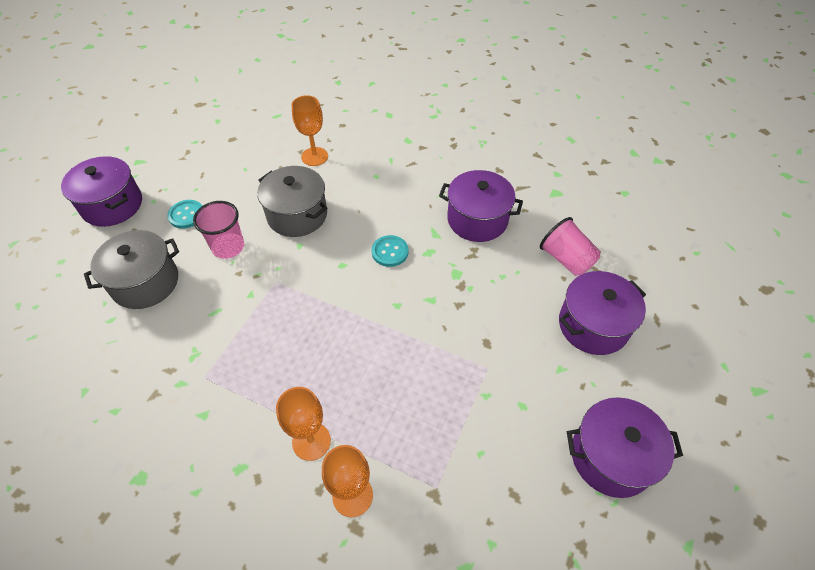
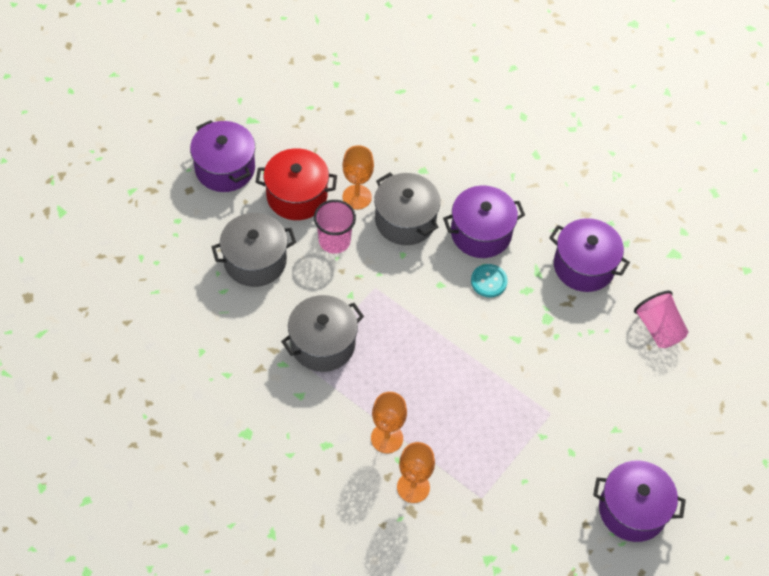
camera: 10 degrees right, 5 degrees up
turquoise button [167,200,202,229] -> red pot [256,148,337,220]
orange goblet [292,95,328,166] -> orange goblet moved to [342,145,374,210]
purple pot [559,271,646,355] -> purple pot moved to [443,185,525,258]
none -> grey pot [281,295,364,372]

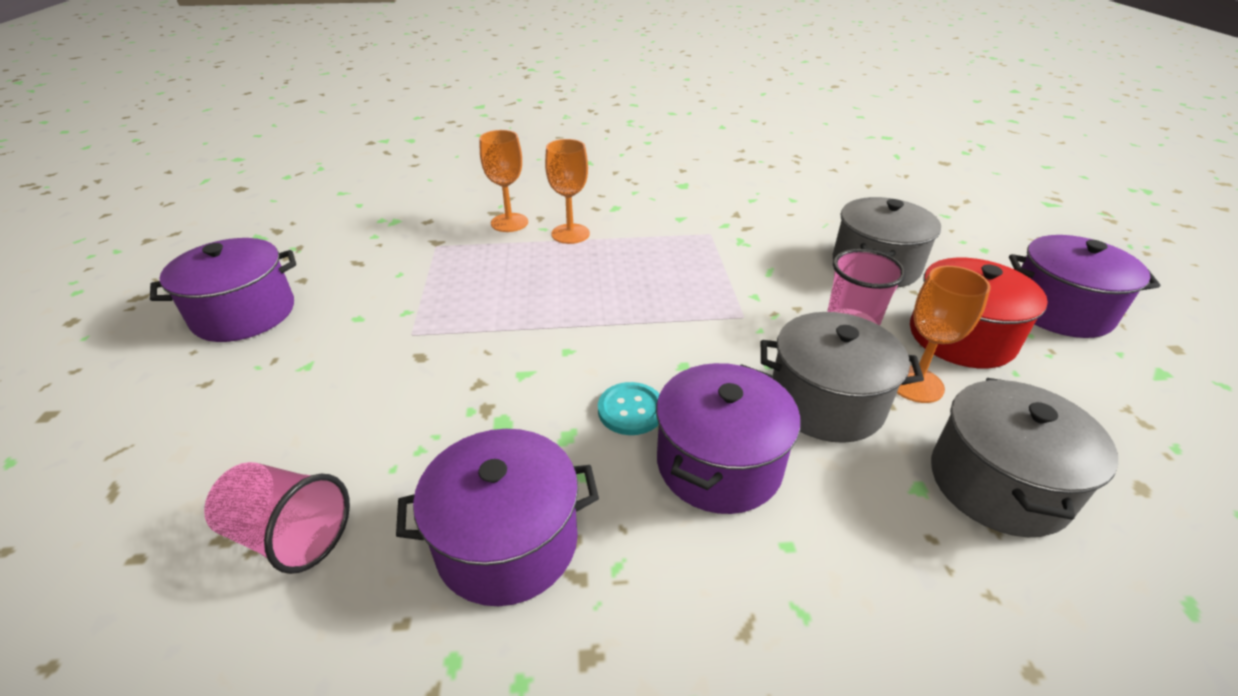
camera: 140 degrees right, 20 degrees down
grey pot [281,295,364,372] -> grey pot moved to [931,378,1118,537]

